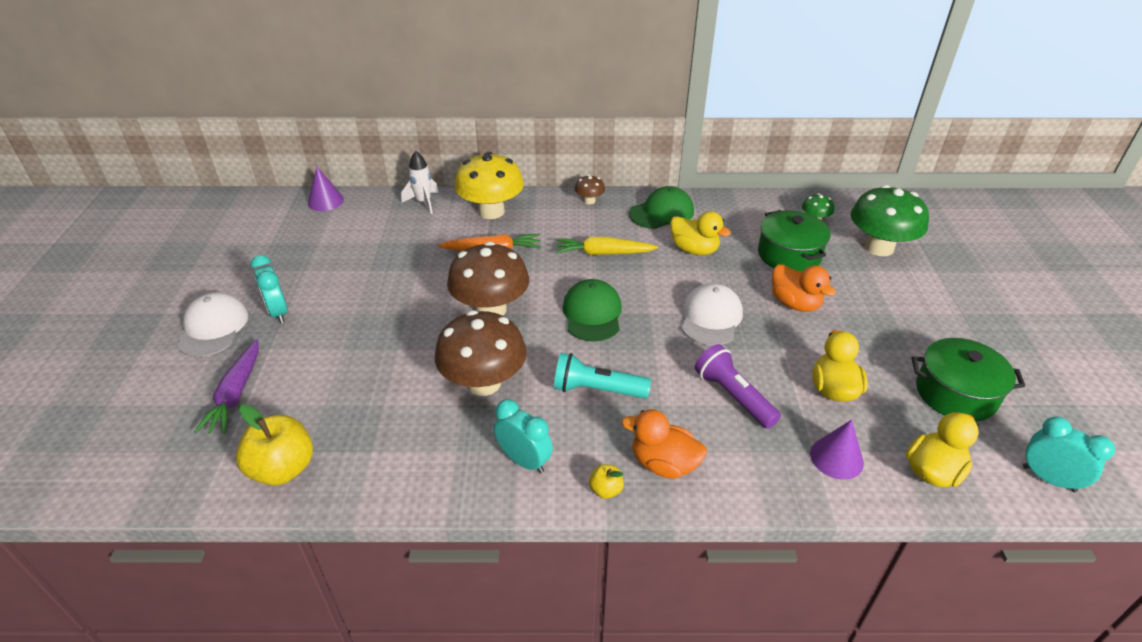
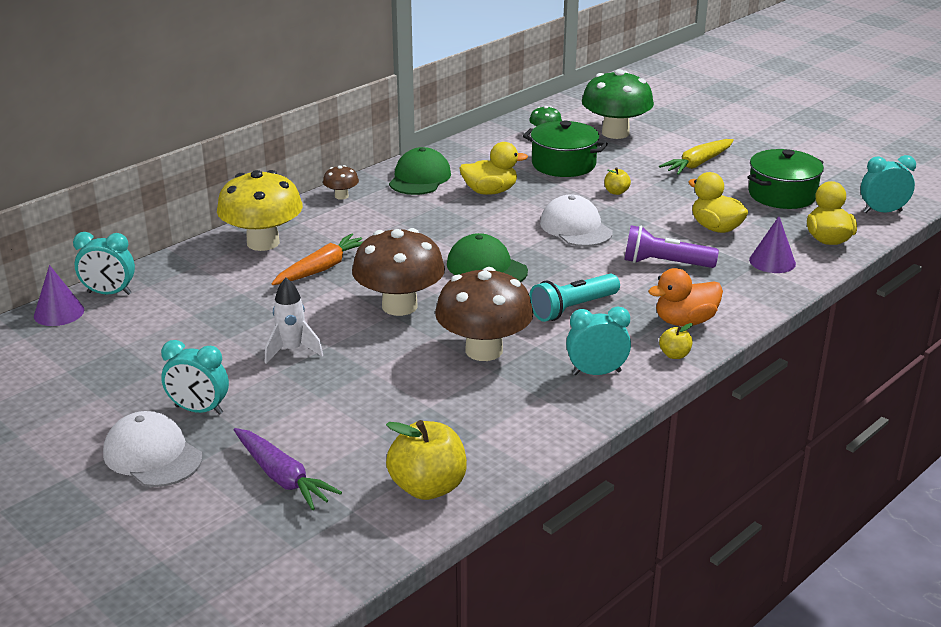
camera: 45 degrees left, 10 degrees down
white rocket [401,151,439,214] -> white rocket moved to [265,278,323,364]
yellow carrot [555,237,658,255] -> yellow carrot moved to [659,139,734,175]
orange duck [772,264,836,312] -> yellow apple [604,167,631,195]
none -> turquoise clock [73,232,135,295]

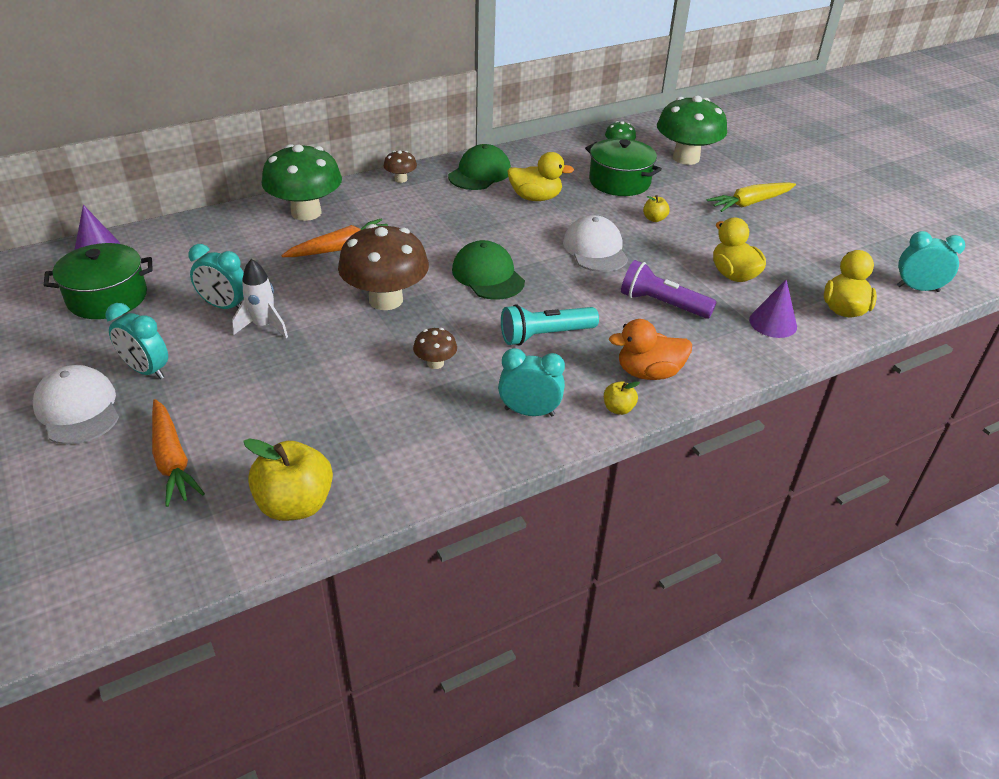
camera: 15 degrees right, 10 degrees up
turquoise clock [73,232,135,295] -> turquoise clock moved to [188,244,244,309]
yellow mushroom [217,170,303,251] -> green mushroom [262,144,342,221]
purple carrot [234,428,342,510] -> orange carrot [152,399,205,507]
brown mushroom [435,267,534,361] -> brown mushroom [413,328,457,369], size x0.46
green pot [747,149,824,209] -> green pot moved to [44,243,153,319]

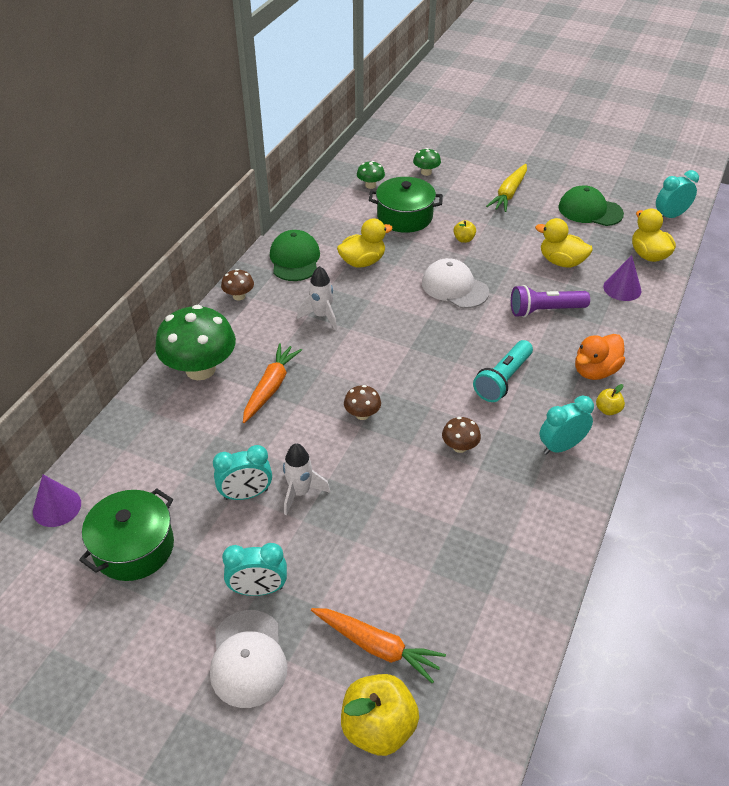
camera: 35 degrees left, 5 degrees up
white cap [33,365,119,445] -> white cap turned 120 degrees counterclockwise [210,610,287,708]
yellow apple [243,438,333,521] -> yellow apple moved to [341,674,419,756]
brown mushroom [338,224,429,310] -> brown mushroom [344,385,381,420], size x0.46
green cap [452,240,525,300] -> green cap moved to [558,185,624,226]
green mushroom [657,96,727,165] -> green mushroom [413,148,441,176], size x0.46
none -> white rocket [297,266,337,330]

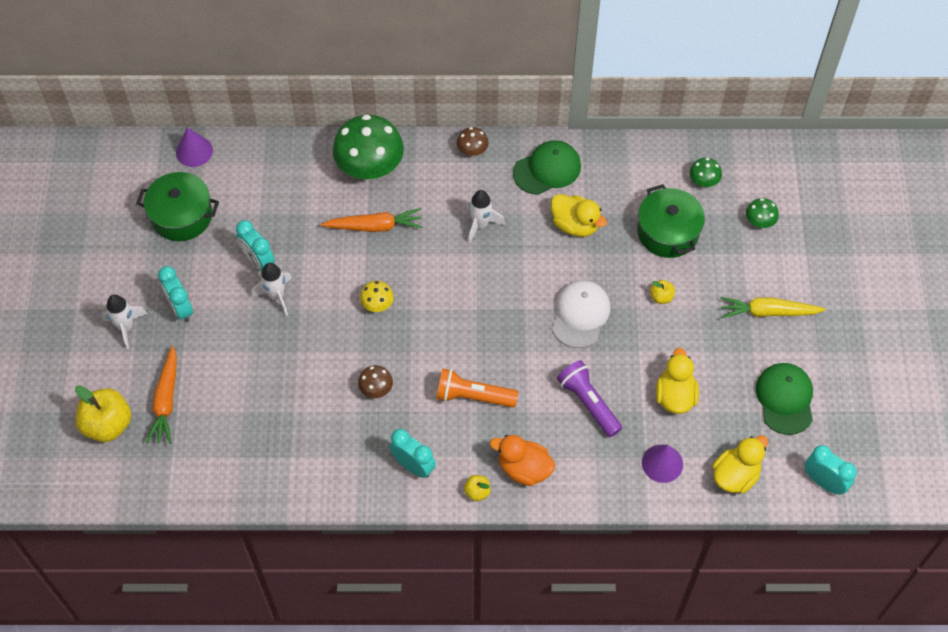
camera: 65 degrees right, 15 degrees up
white cap [210,610,287,708] -> white rocket [102,294,148,350]
brown mushroom [344,385,381,420] -> yellow mushroom [360,281,394,312]
turquoise flashlight [473,340,533,402] -> orange flashlight [436,368,518,407]

